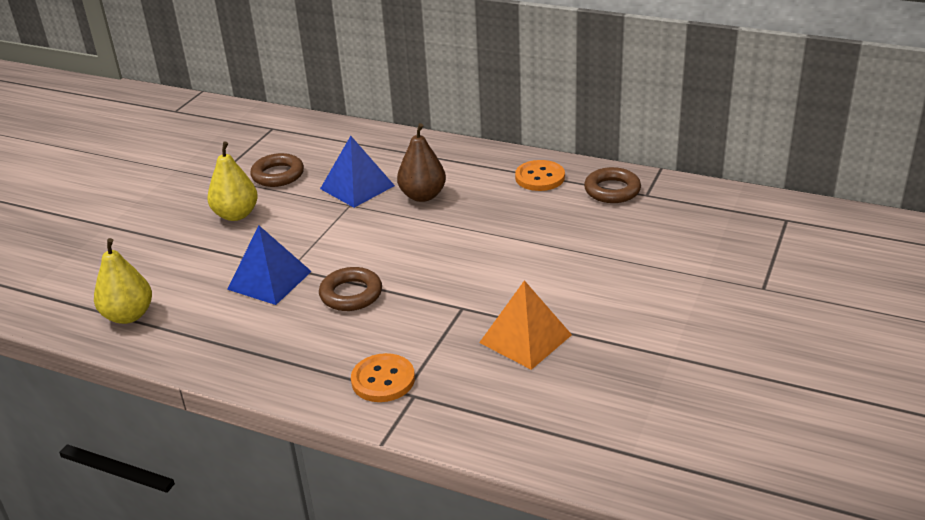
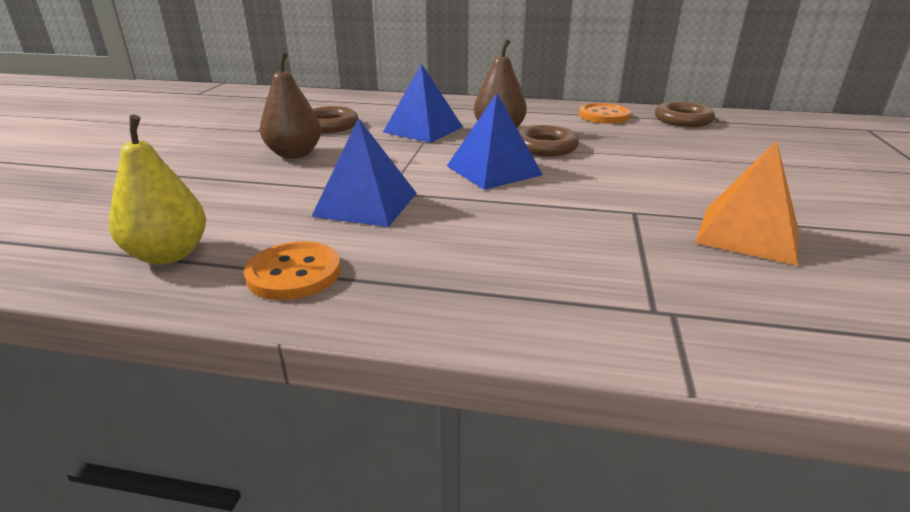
camera: 15 degrees left, 5 degrees down
yellow pear [207,141,258,221] -> brown pear [260,52,321,159]
brown ring [319,267,382,311] -> brown ring moved to [519,125,579,156]
orange button [351,353,415,402] -> orange button moved to [244,241,341,300]
none -> blue pyramid [447,93,543,190]

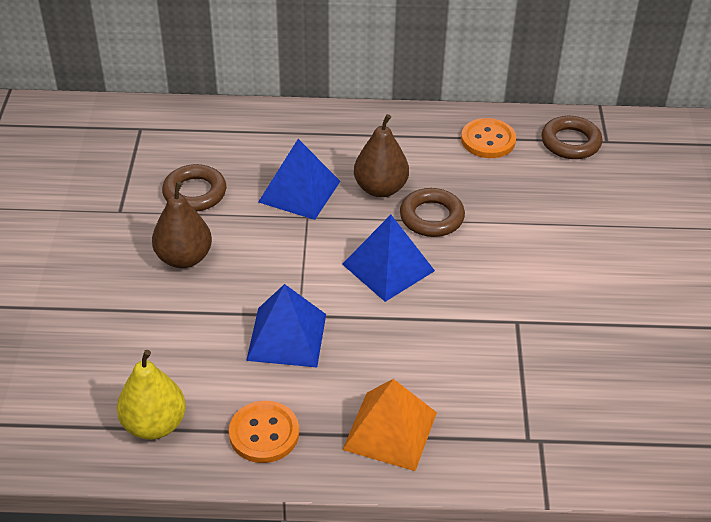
camera: 10 degrees left, 15 degrees up
orange pyramid [695,141,798,266] -> orange pyramid moved to [342,379,437,471]

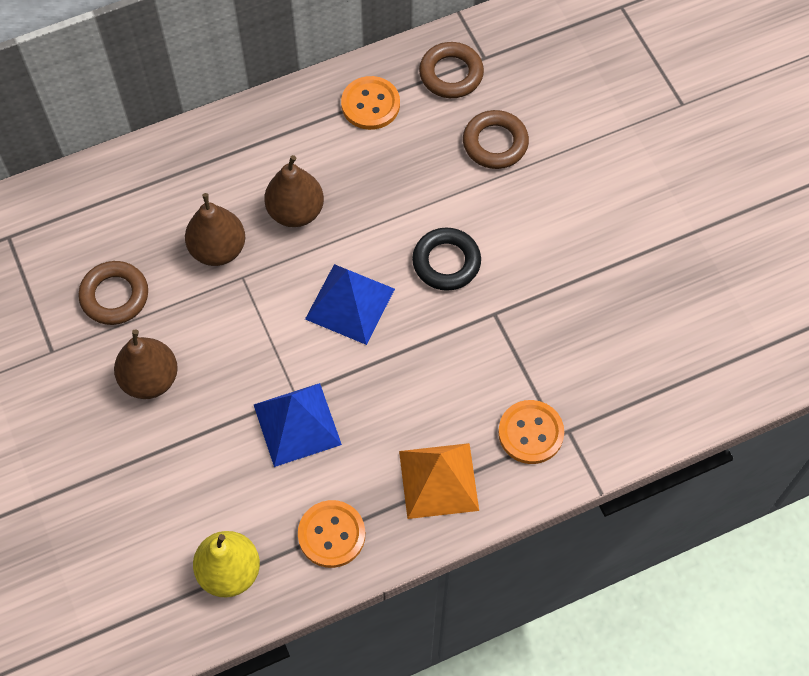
camera: 25 degrees left, 20 degrees up
blue pyramid [258,139,340,220] -> brown pear [185,193,245,266]
brown ring [400,188,465,237] -> brown ring moved to [463,110,529,169]
none -> black ring [412,228,481,291]
none -> orange button [498,400,564,464]

